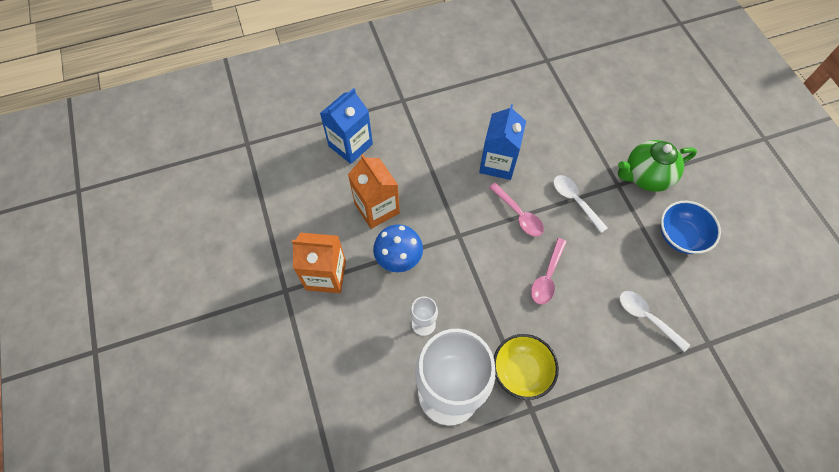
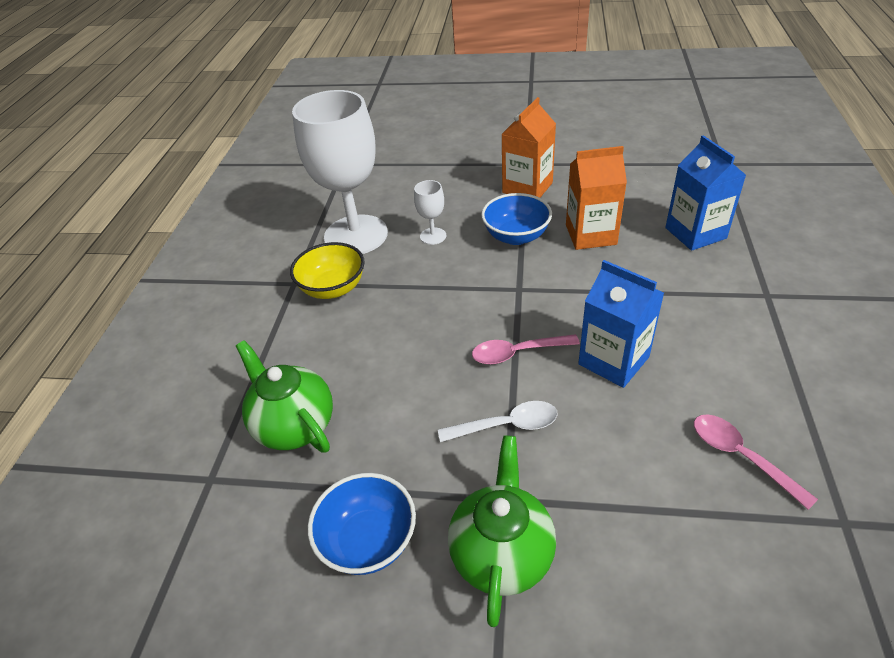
camera: 120 degrees right, 20 degrees down
blue mushroom [373,224,423,272] -> blue bowl [481,193,552,245]
pink spoon [531,238,567,305] -> pink spoon moved to [694,414,818,510]
white spoon [620,291,690,352] -> green teapot [236,340,333,452]

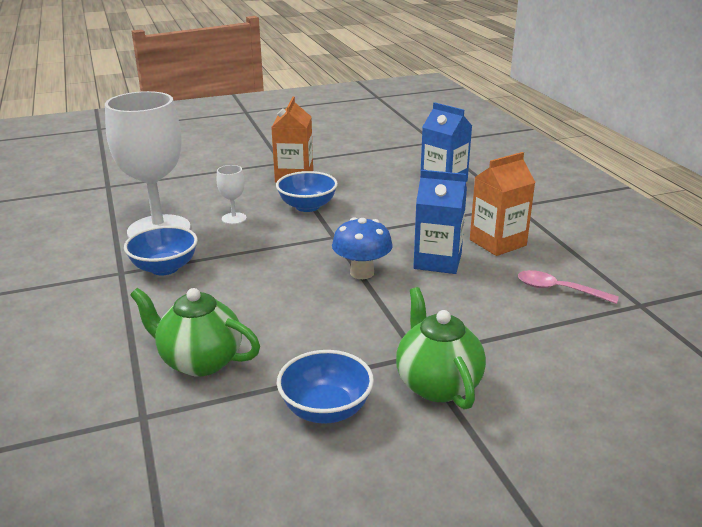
camera: 30 degrees left, 15 degrees down
yellow bowl [290,242,365,299] -> blue bowl [124,226,198,275]
white spoon [438,401,558,442] -> none
pink spoon [472,334,580,365] -> blue mushroom [332,217,393,279]
orange carton [566,146,627,250] -> orange carton moved to [470,152,536,256]

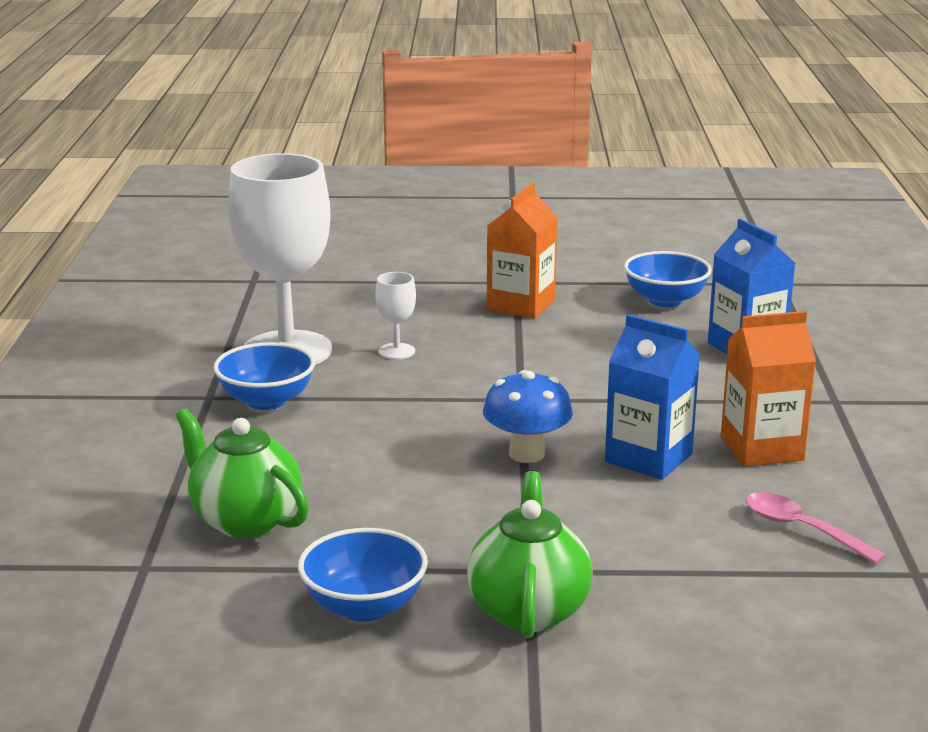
camera: 20 degrees right, 5 degrees down
blue bowl [276,171,338,212] -> blue bowl moved to [624,251,712,307]

